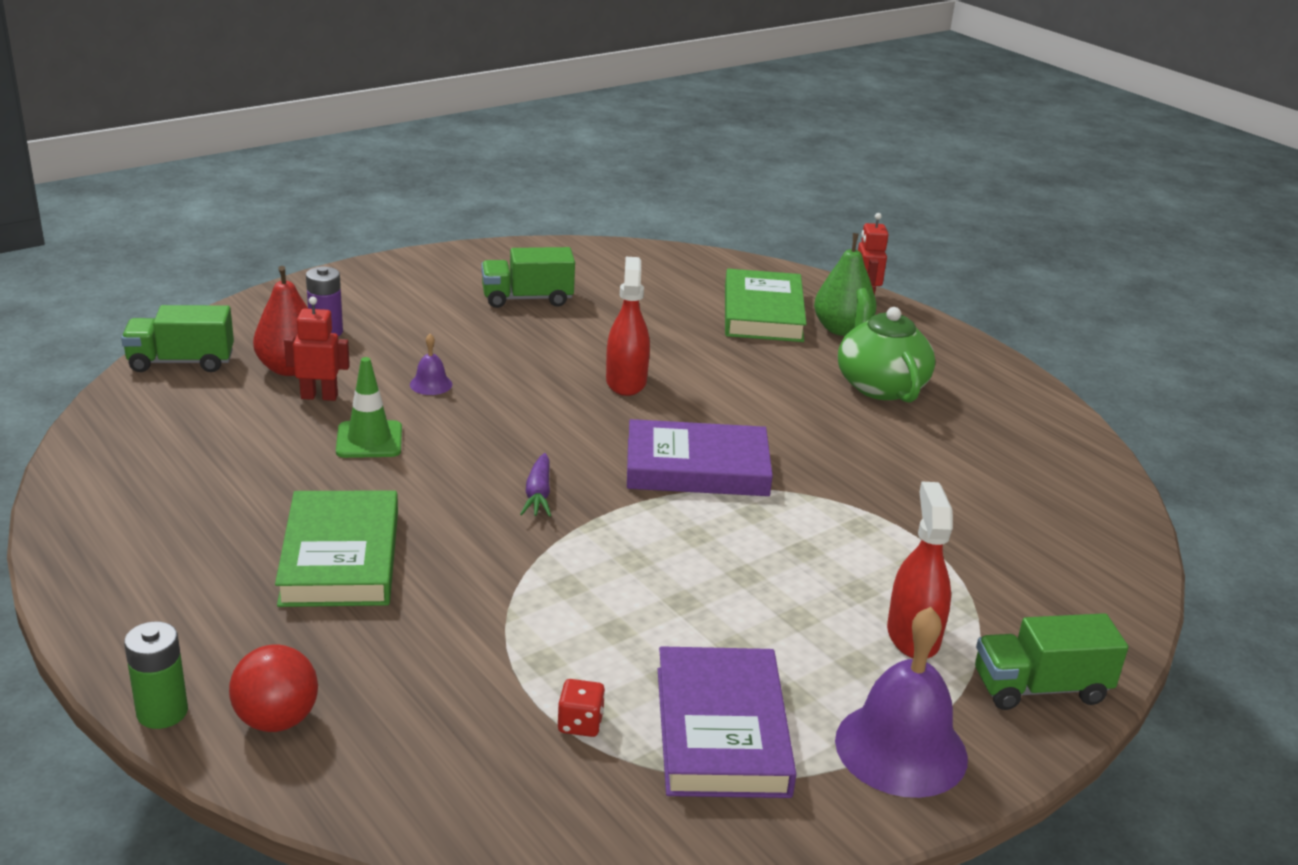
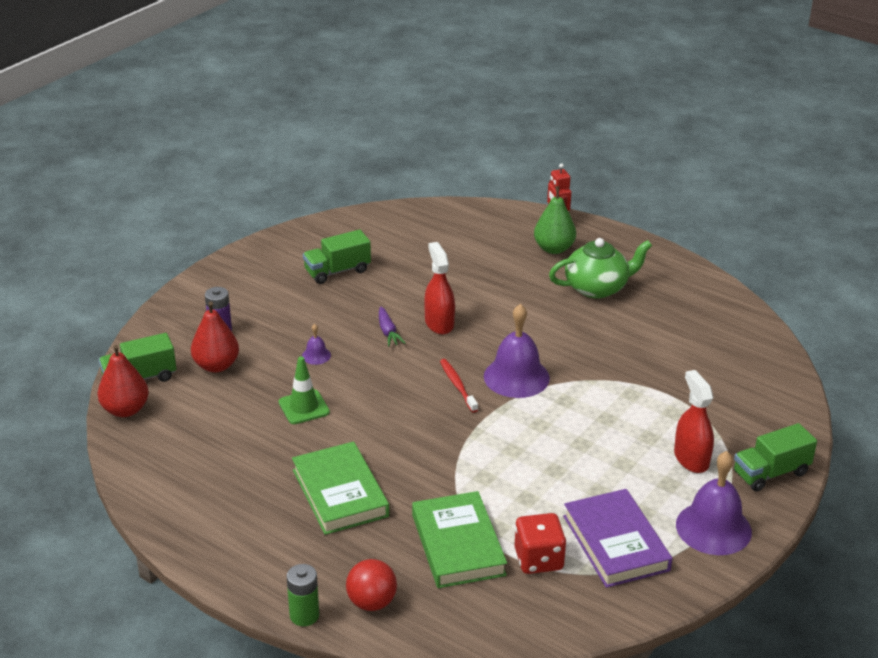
camera: 15 degrees left, 5 degrees up
red robot [284,297,350,401] -> none
purple carrot [520,453,551,517] -> purple carrot moved to [379,306,405,347]
red dice [557,679,605,737] -> red dice [514,513,566,574], size x1.81
purple book [627,419,773,496] -> purple bell [484,304,550,398]
green book [725,269,807,342] -> green book moved to [412,491,507,588]
green teapot [838,288,935,403] -> green teapot turned 105 degrees clockwise [549,238,652,299]
none -> red pear [97,345,149,417]
none -> red toothbrush [440,359,478,413]

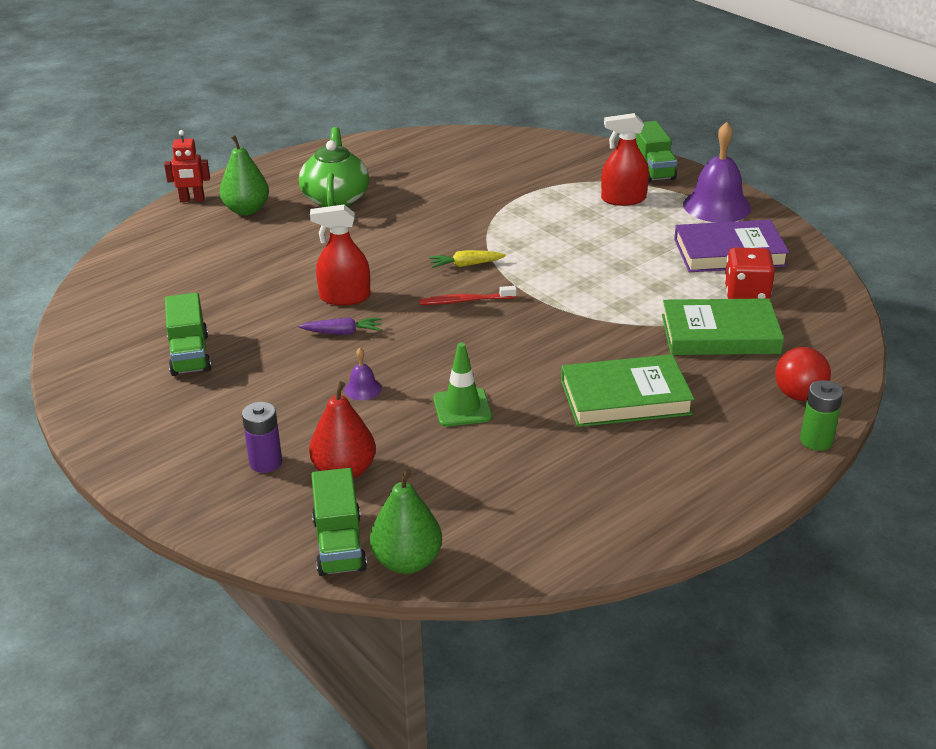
camera: 75 degrees left, 0 degrees up
red pear [97,345,149,417] -> green pear [370,468,442,574]
purple bell [484,304,550,398] -> yellow carrot [429,250,506,268]

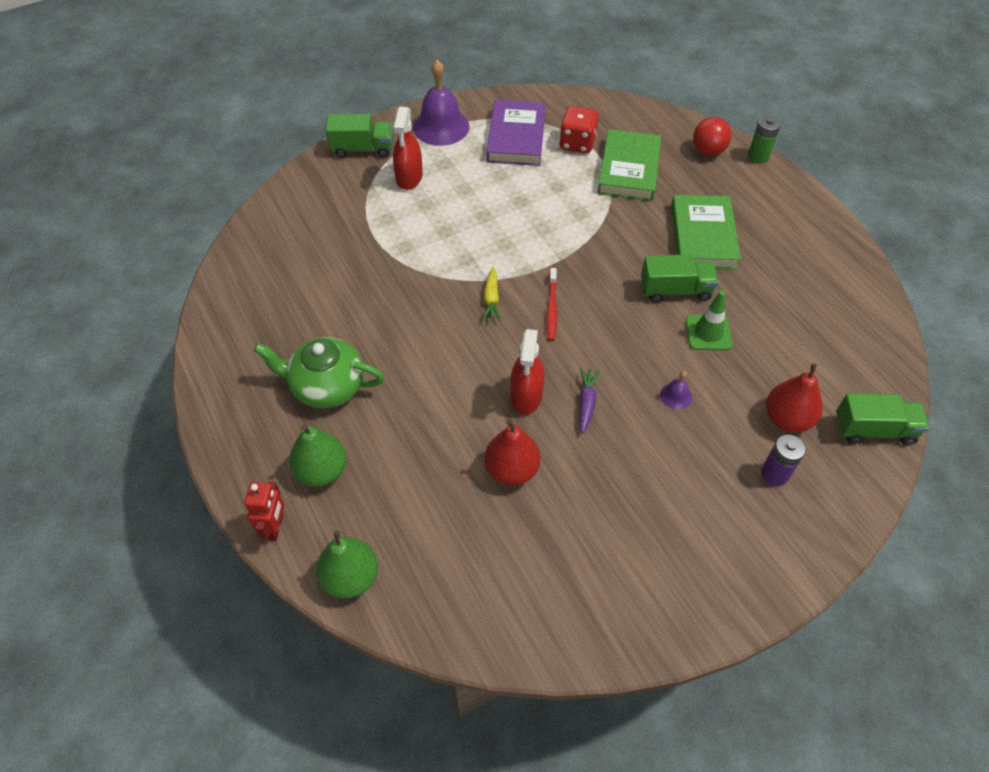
camera: 80 degrees left, 20 degrees up
green truck [165,293,211,376] -> green truck moved to [641,254,718,303]
green pear [370,468,442,574] -> green pear moved to [316,530,378,599]
none -> red pear [484,419,540,486]

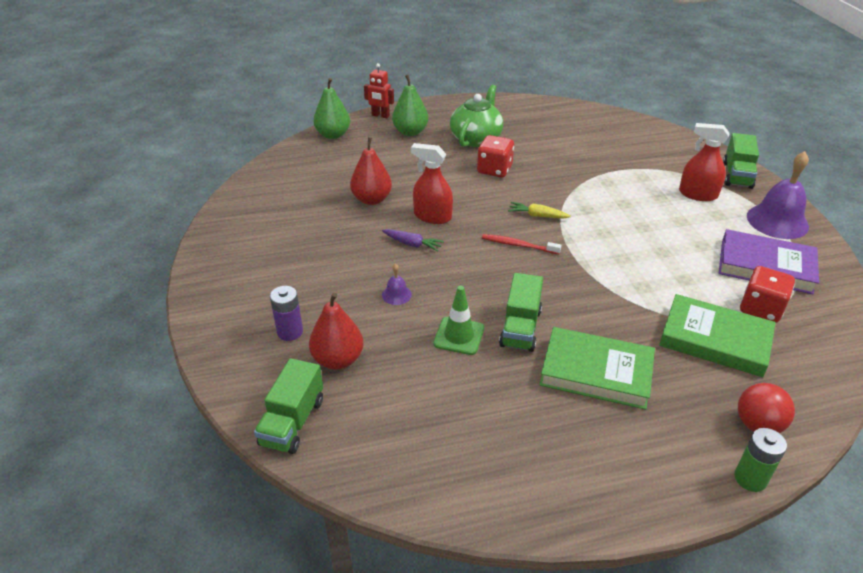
camera: 105 degrees right, 15 degrees down
none -> red dice [477,135,514,178]

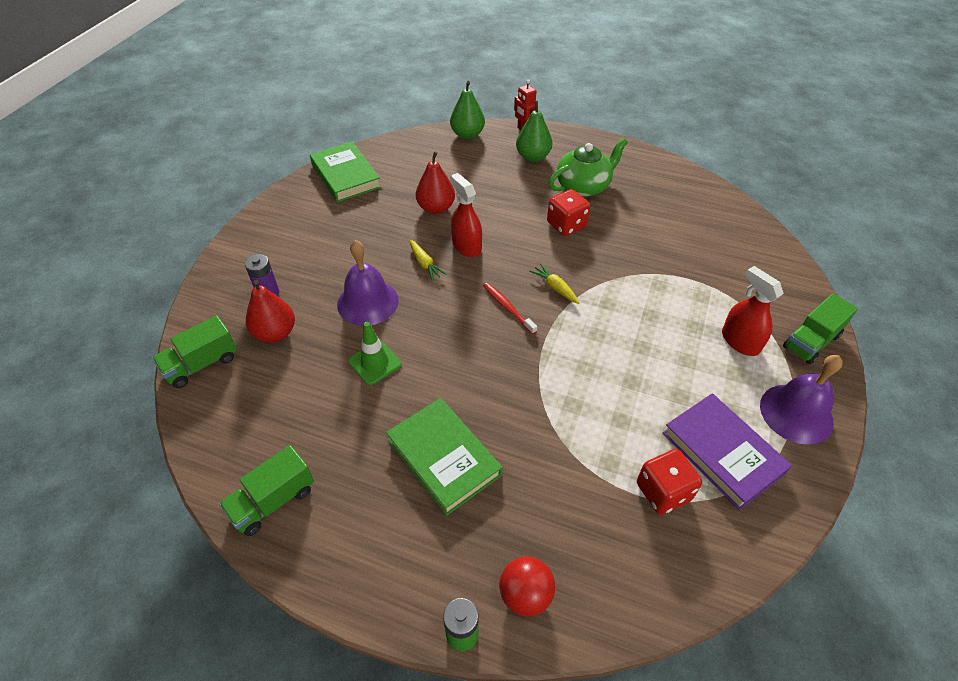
camera: 35 degrees right, 10 degrees up
purple carrot [382,229,444,252] -> yellow carrot [410,240,446,280]
purple bell [382,264,412,305] -> purple bell [337,240,399,326], size x2.23
green truck [499,273,543,352] -> green truck moved to [219,445,314,536]
green book [659,294,776,377] -> green book moved to [310,142,381,202]

